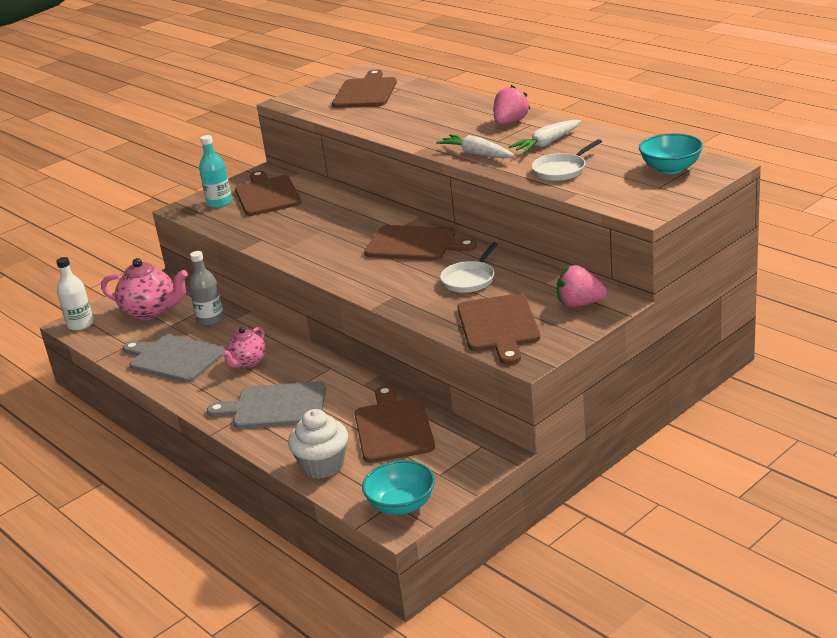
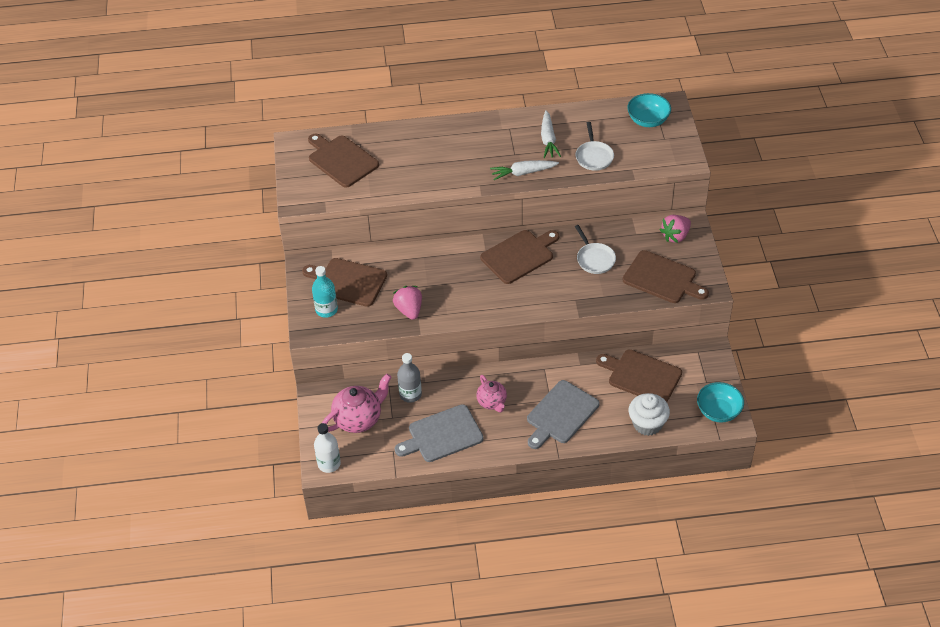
camera: 55 degrees left, 20 degrees up
pink strawberry [494,85,530,124] -> pink strawberry moved to [393,286,422,320]

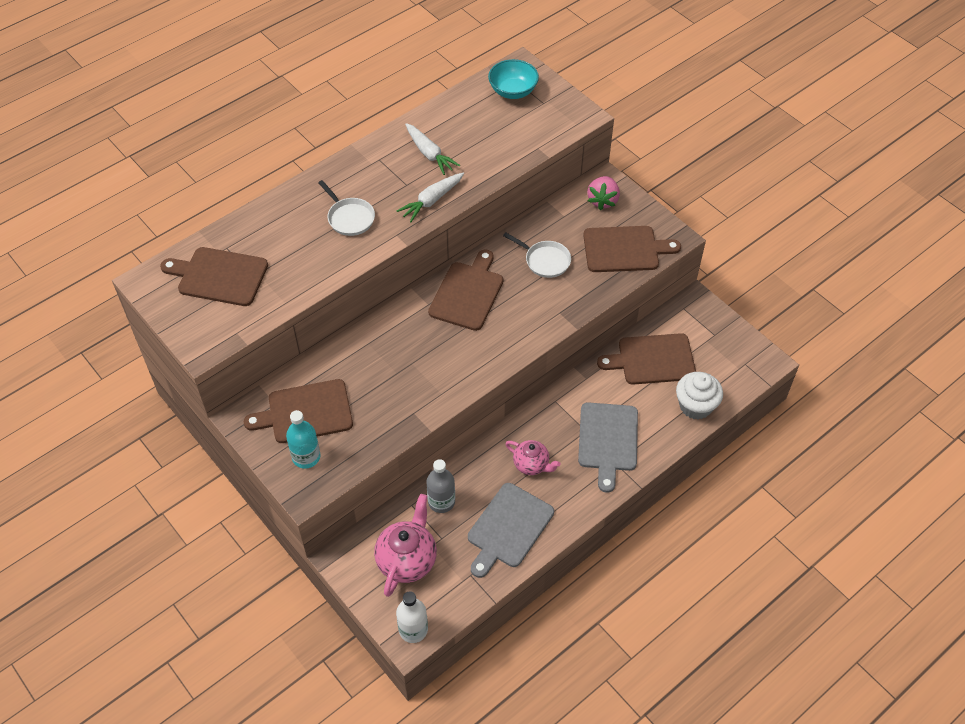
camera: 35 degrees left, 5 degrees up
pink strawberry [393,286,422,320] -> none
white pan [576,122,614,171] -> white pan moved to [318,180,375,236]
turquoise bowl [697,382,744,423] -> none

